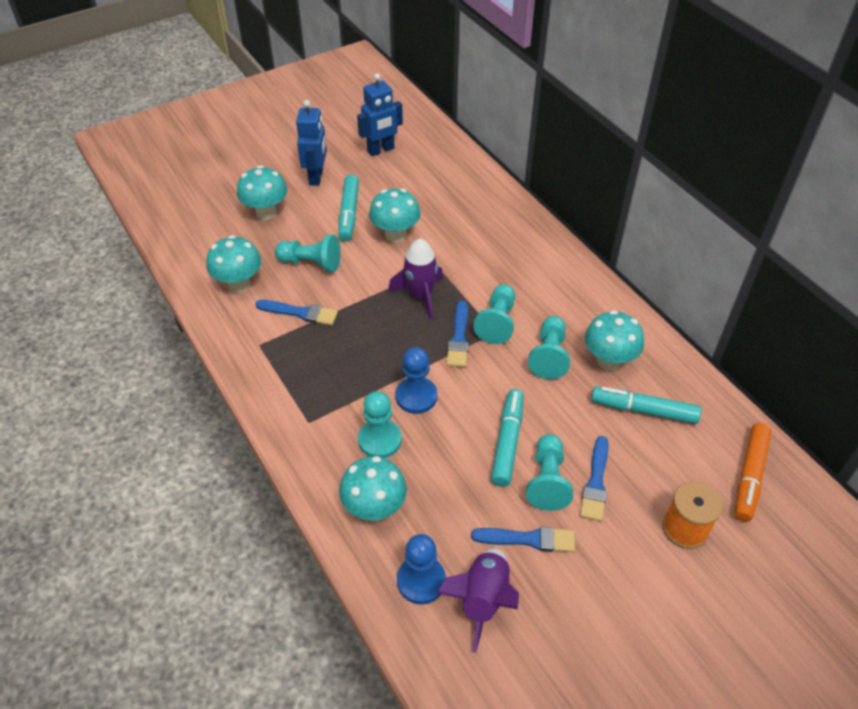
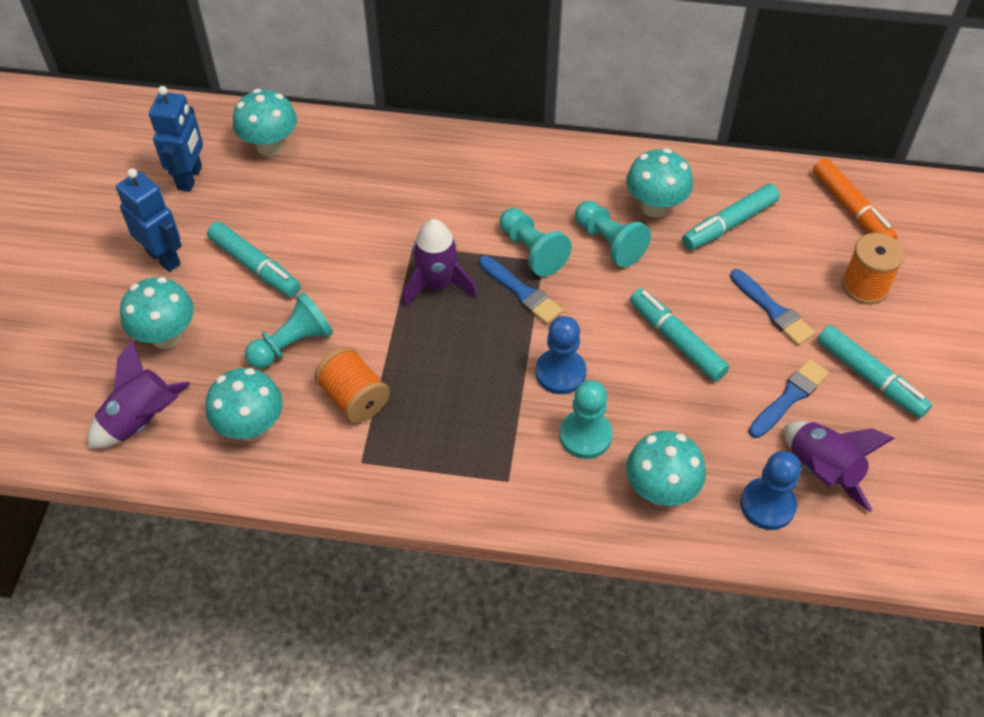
camera: 50 degrees left, 5 degrees up
blue brush [255,300,338,326] -> orange spool [314,347,390,423]
turquoise mushroom [369,189,421,242] -> turquoise mushroom moved to [233,89,297,157]
turquoise pawn [526,434,573,511] -> none
none -> purple rocket [88,339,190,449]
none -> turquoise marker [817,325,932,418]

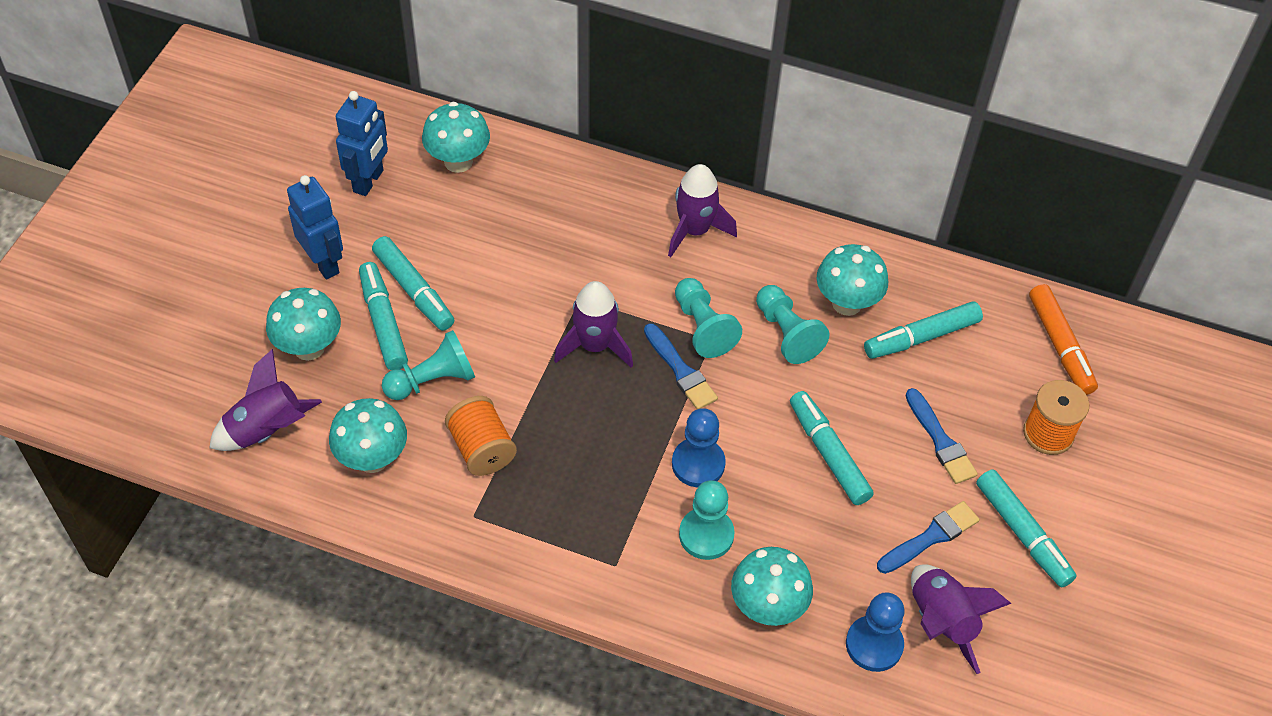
camera: 10 degrees right, 0 degrees up
none -> turquoise marker [359,262,408,370]
none -> purple rocket [668,164,737,257]

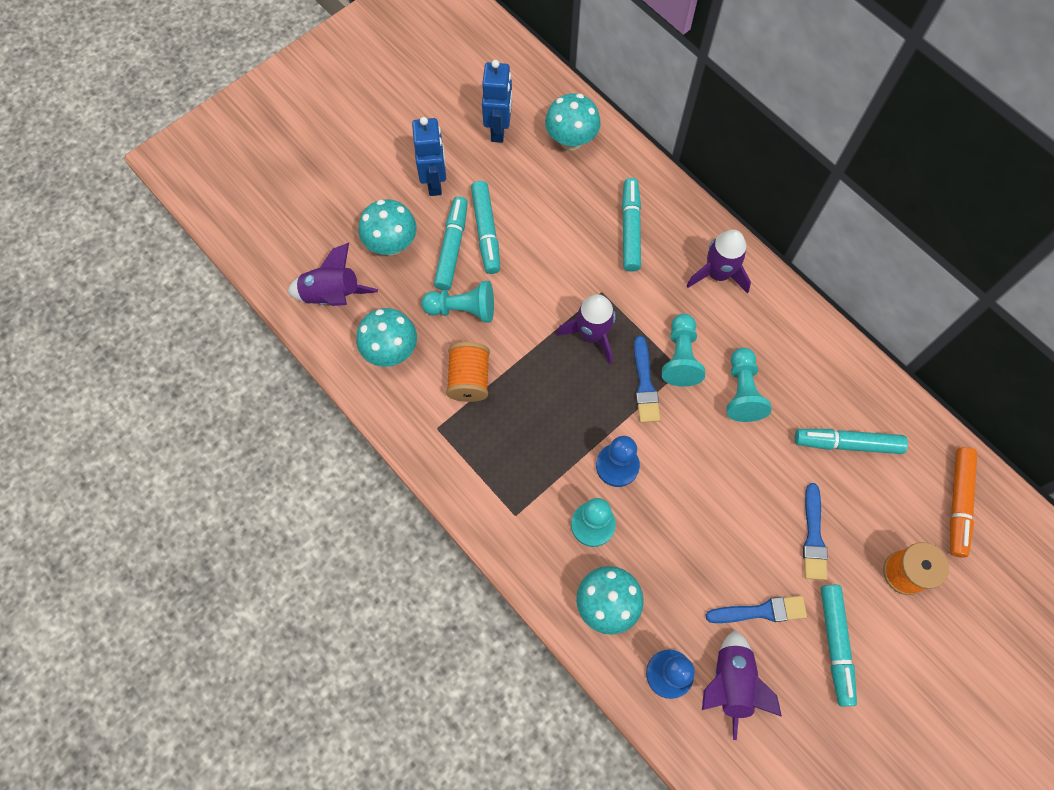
camera: 30 degrees right, 15 degrees up
blue robot [336,91,388,196] -> blue robot turned 45 degrees counterclockwise [482,60,512,143]
turquoise marker [790,391,874,505] -> turquoise marker moved to [622,178,641,272]
turquoise mushroom [816,244,888,316] -> none

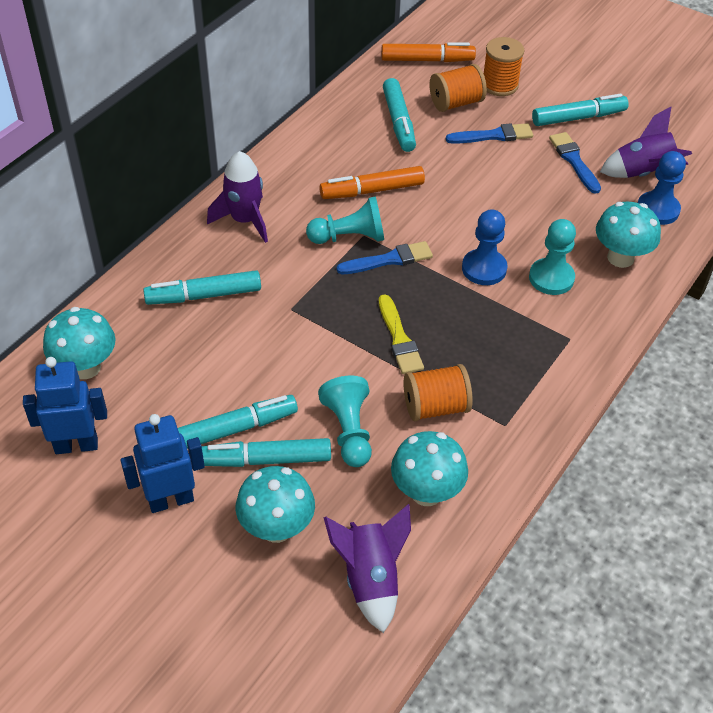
camera: 105 degrees left, 20 degrees down
purple rocket [557,294,616,365] -> none
turquoise pawn [726,348,771,422] -> orange marker [319,166,425,199]
none -> yellow brush [379,294,424,374]
none -> orange spool [429,64,487,112]

